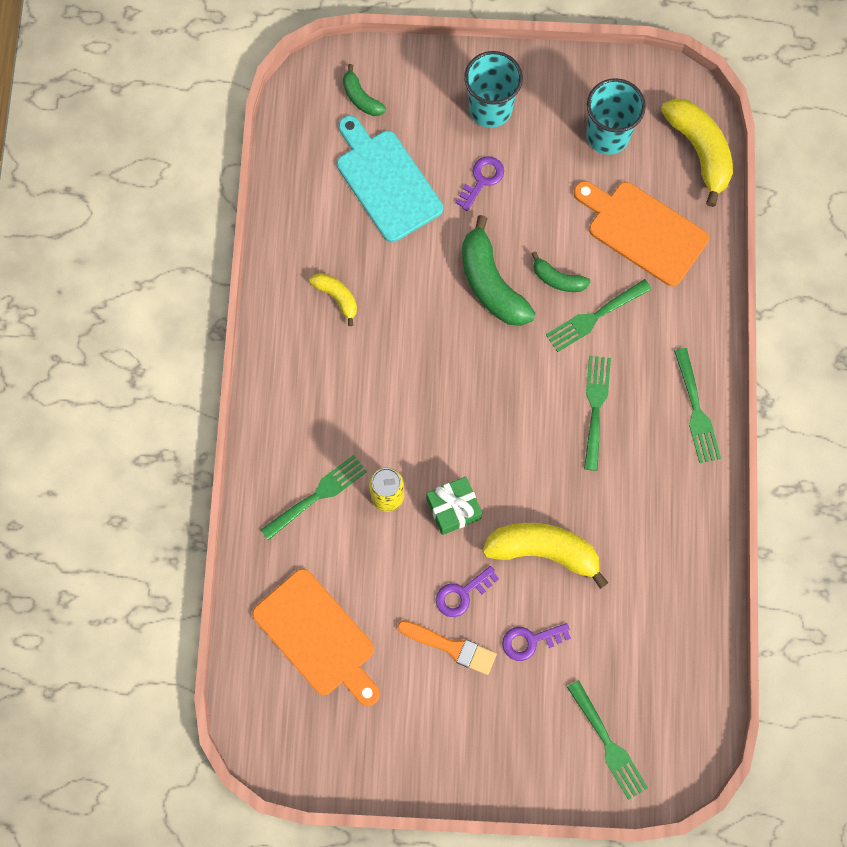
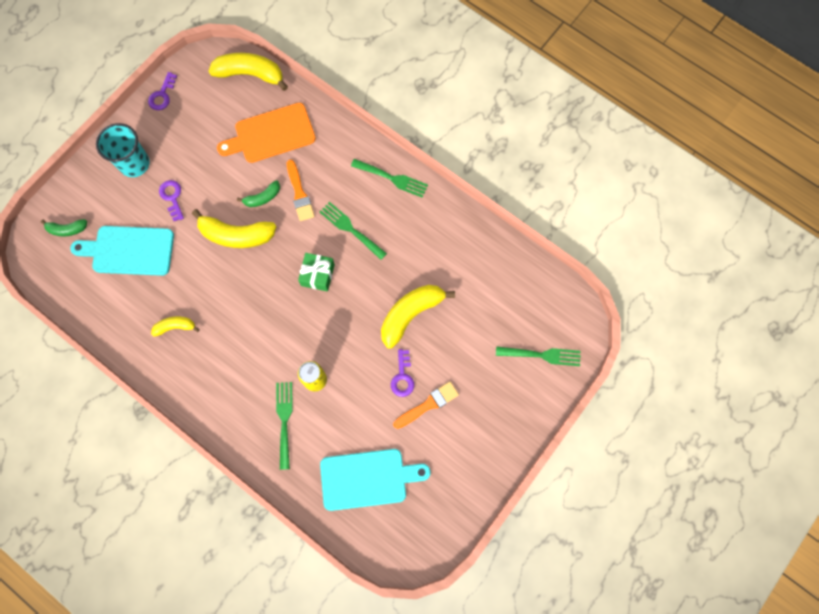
camera: 55 degrees left, 0 degrees up
orange cutting board [252,569,380,706] -> turquoise cutting board [320,449,431,511]
green gift [426,477,482,535] -> green gift moved to [298,253,335,291]
green banana [462,215,536,326] -> yellow banana [192,209,276,248]
purple key [502,623,571,661] -> purple key moved to [148,72,177,110]
green fork [546,279,652,352] -> orange brush [287,160,315,221]
turquoise cup [586,78,646,155] -> none

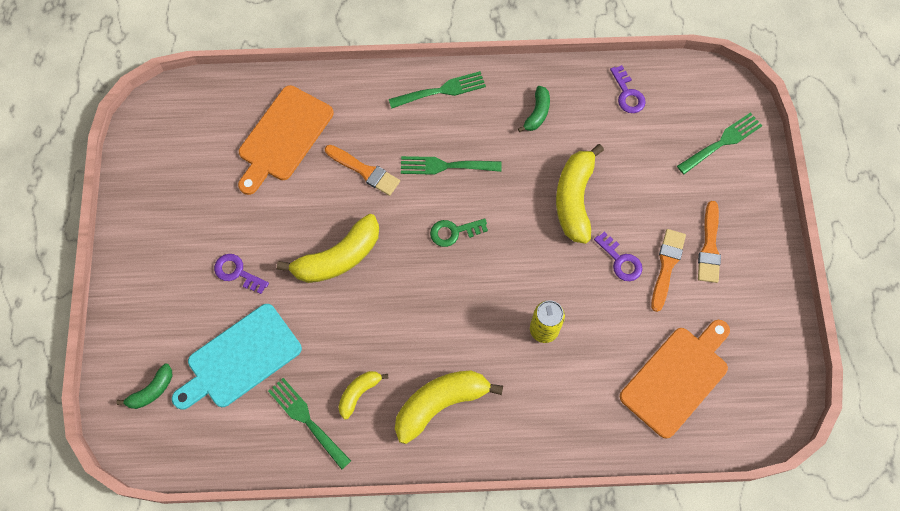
camera: 40 degrees left, 5 degrees down
turquoise cup [96,123,150,177] -> none
purple key [148,72,177,110] -> purple key moved to [610,65,646,113]
yellow banana [208,53,288,91] -> yellow banana moved to [395,371,503,444]
green banana [237,180,280,207] -> green banana moved to [518,86,550,132]
green fork [276,382,293,470] -> green fork moved to [268,378,351,470]
green gift [298,253,335,291] -> green key [430,219,488,247]
turquoise cutting board [320,449,431,511] -> orange cutting board [620,320,730,439]
none -> orange brush [698,201,721,283]

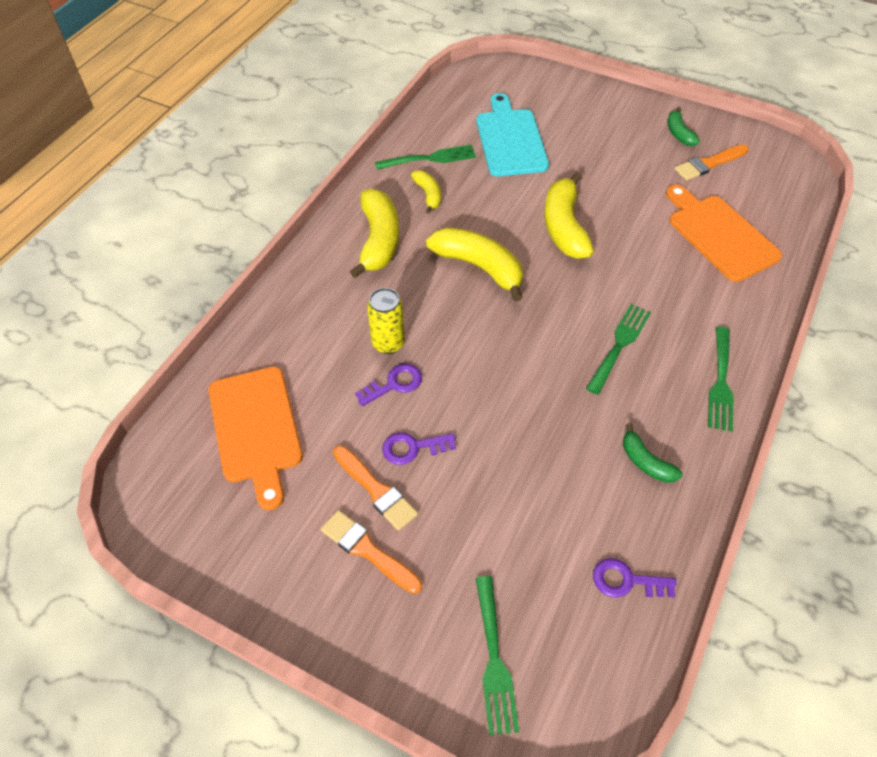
camera: 120 degrees right, 15 degrees down
green banana [117,364,172,409] -> green banana moved to [668,107,700,146]
purple key [214,254,269,294] -> purple key moved to [355,364,422,406]
orange brush [325,145,400,196] -> orange brush moved to [674,144,749,181]
green key [430,219,488,247] -> none
yellow banana [556,144,604,244] -> yellow banana moved to [426,227,523,301]

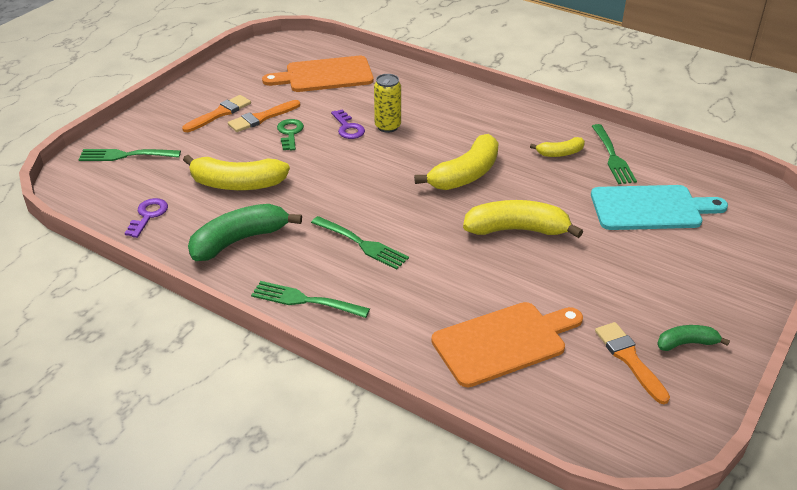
camera: 95 degrees right, 15 degrees down
yellow banana [350,189,399,278] -> yellow banana moved to [183,155,290,190]
purple key [382,432,456,465] -> green key [277,119,304,150]
green banana [623,423,683,483] -> green banana [188,204,302,261], size x1.86

